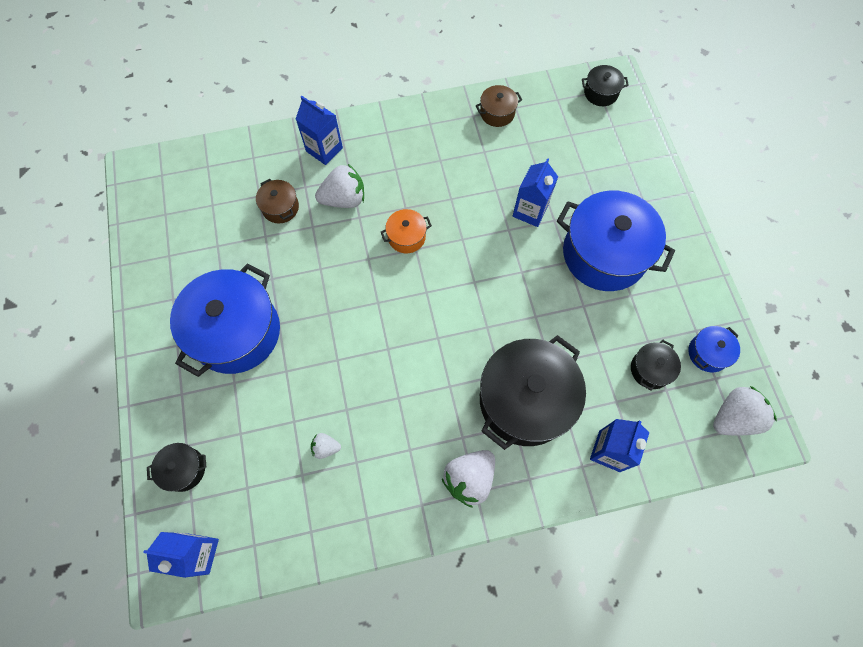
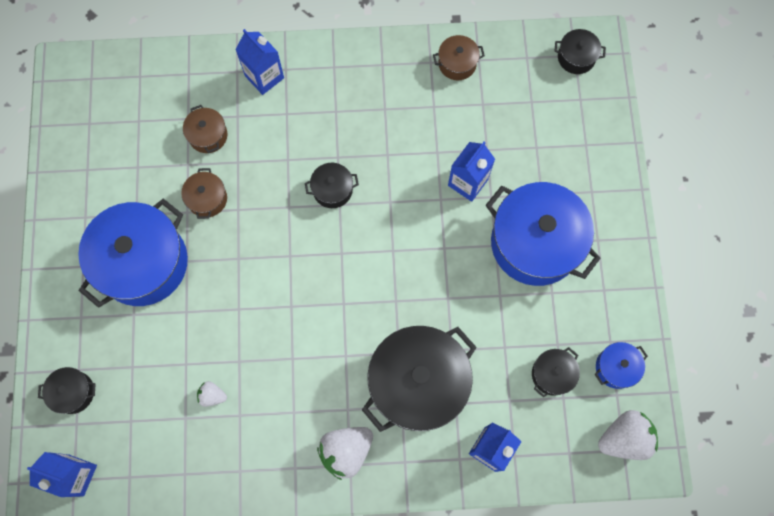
camera: 10 degrees right, 5 degrees up
white strawberry [315,164,364,208] -> none
orange pot [381,209,432,253] -> black pot [305,163,359,208]
none -> brown pot [181,168,227,219]

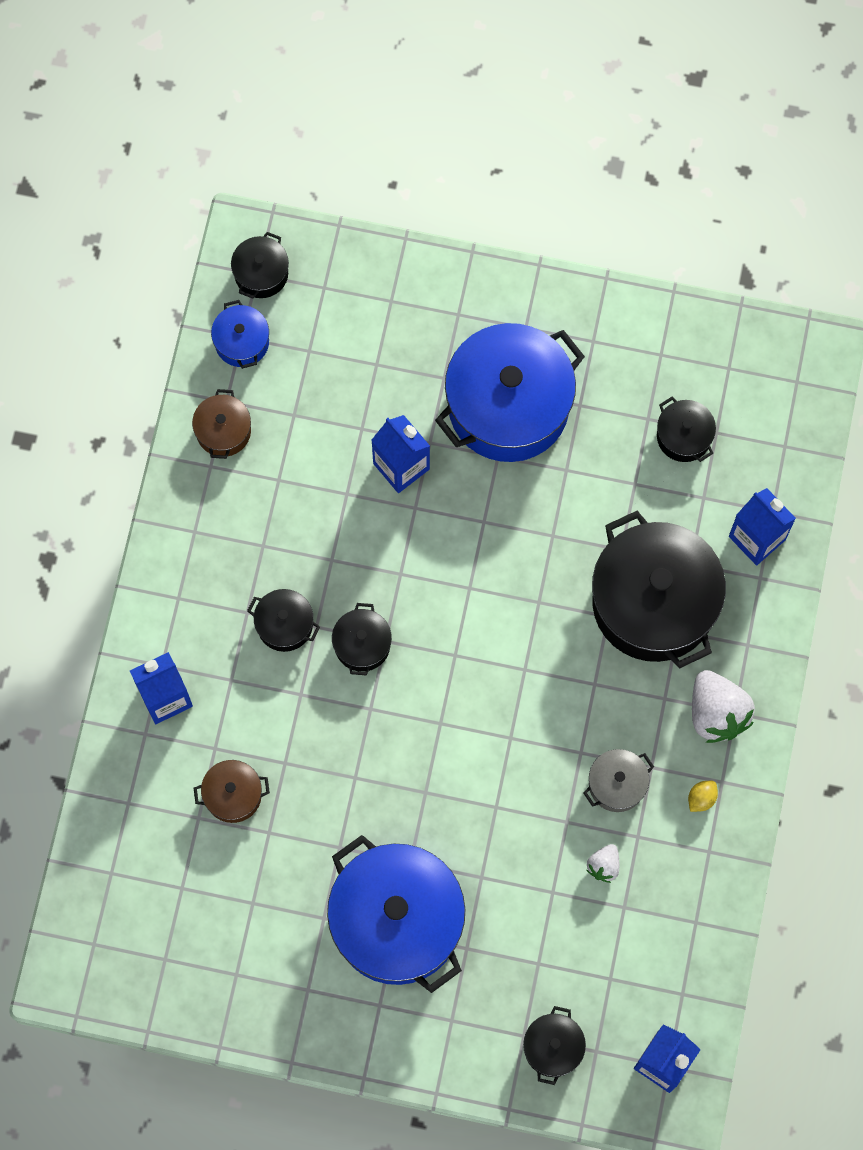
camera: 75 degrees left, 0 degrees up
brown pot [181,168,227,219] -> none
blue pot [595,342,648,389] -> blue pot moved to [211,300,269,369]
white strawberry [598,410,658,460] -> none
none -> black pot [247,589,320,652]
none -> grey pot [583,749,654,812]
none -> yellow lemon [688,781,718,812]

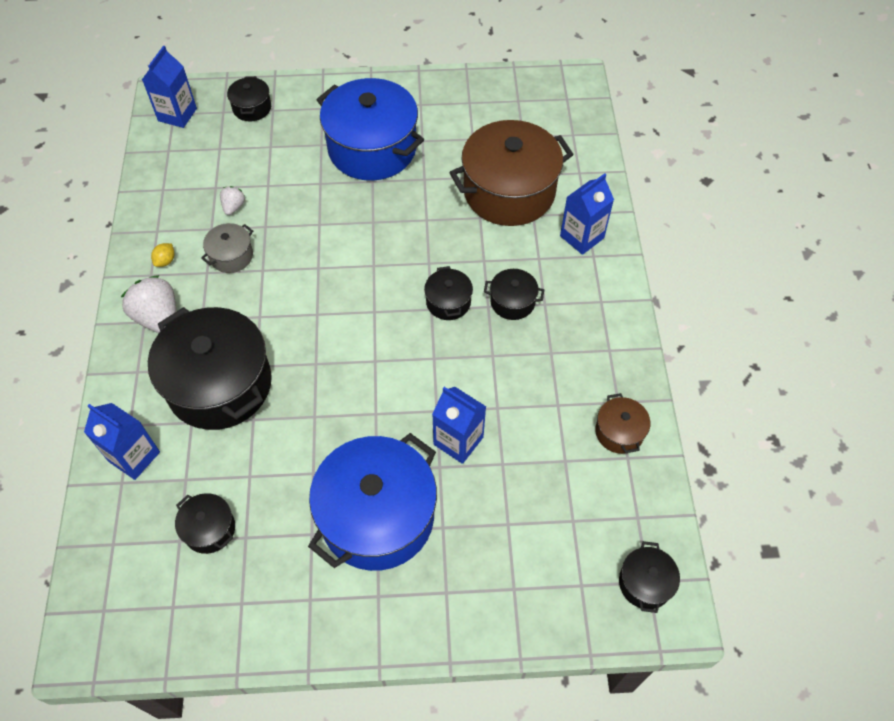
camera: 165 degrees right, 15 degrees down
brown pot [194,760,270,823] -> brown pot [449,120,574,226], size x2.21
blue pot [211,300,269,369] -> none

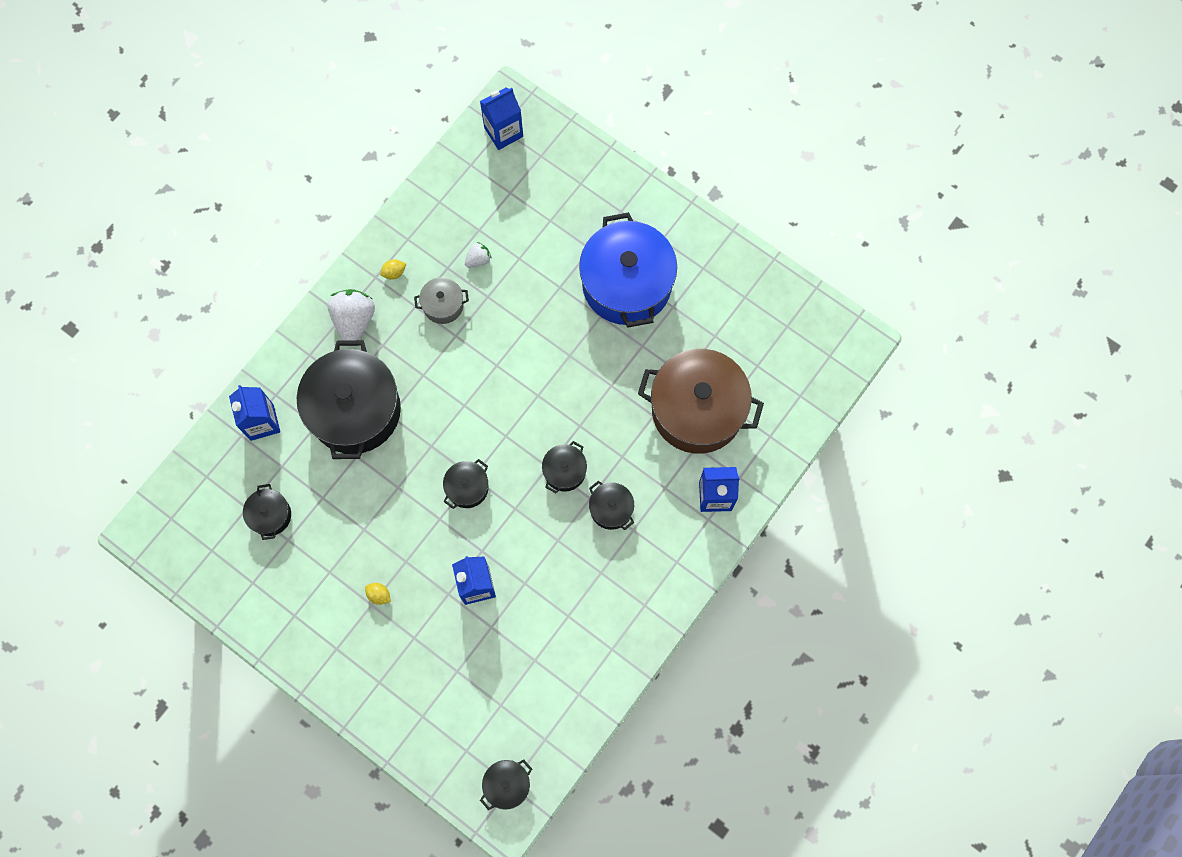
camera: 40 degrees right, 15 degrees up
black pot [227,76,271,121] -> black pot moved to [443,459,488,509]
blue pot [308,433,437,571] -> yellow lemon [365,583,391,605]
brown pot [595,393,650,454] -> none

